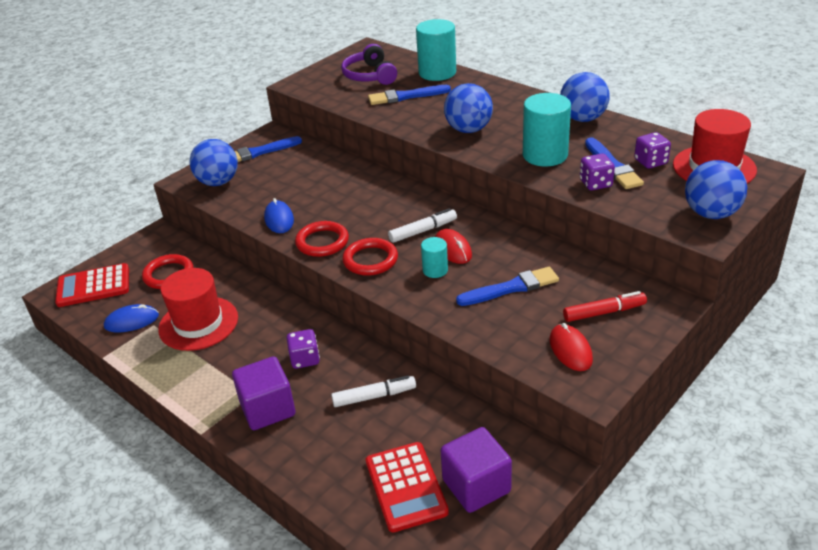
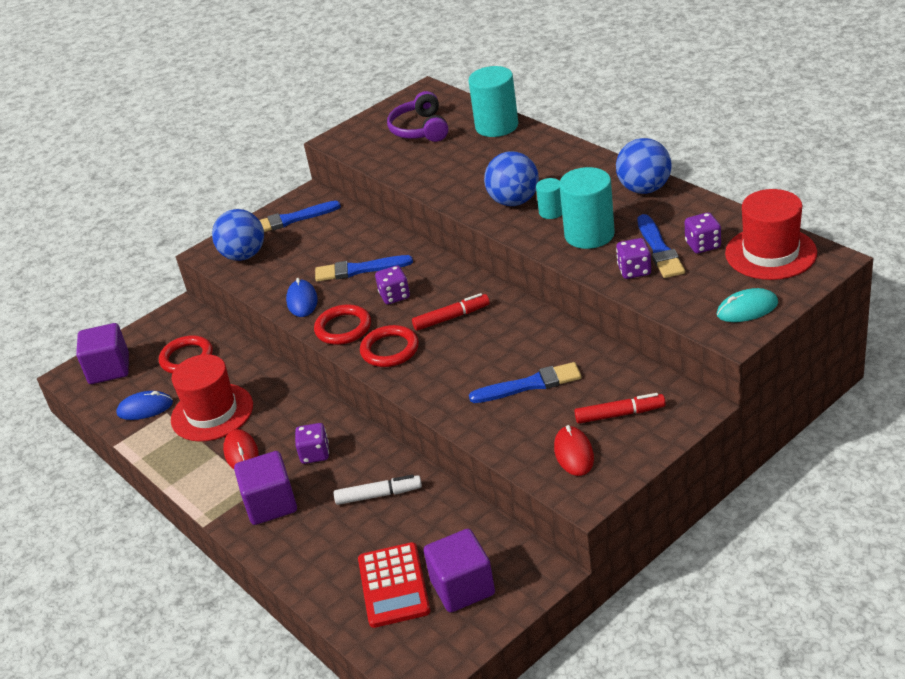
camera: 10 degrees right, 0 degrees up
red calculator [55,263,129,307] -> purple cube [76,323,129,384]
blue brush [368,85,451,105] -> blue brush moved to [315,255,413,282]
white marker [388,208,457,243] -> red marker [412,293,490,331]
turquoise cylinder [421,237,448,278] -> turquoise cylinder moved to [536,178,562,219]
red mouse [435,229,472,264] -> red mouse moved to [223,429,258,469]
blue ball [685,160,747,219] -> turquoise mouse [717,288,778,322]
none -> purple dice [375,266,410,304]

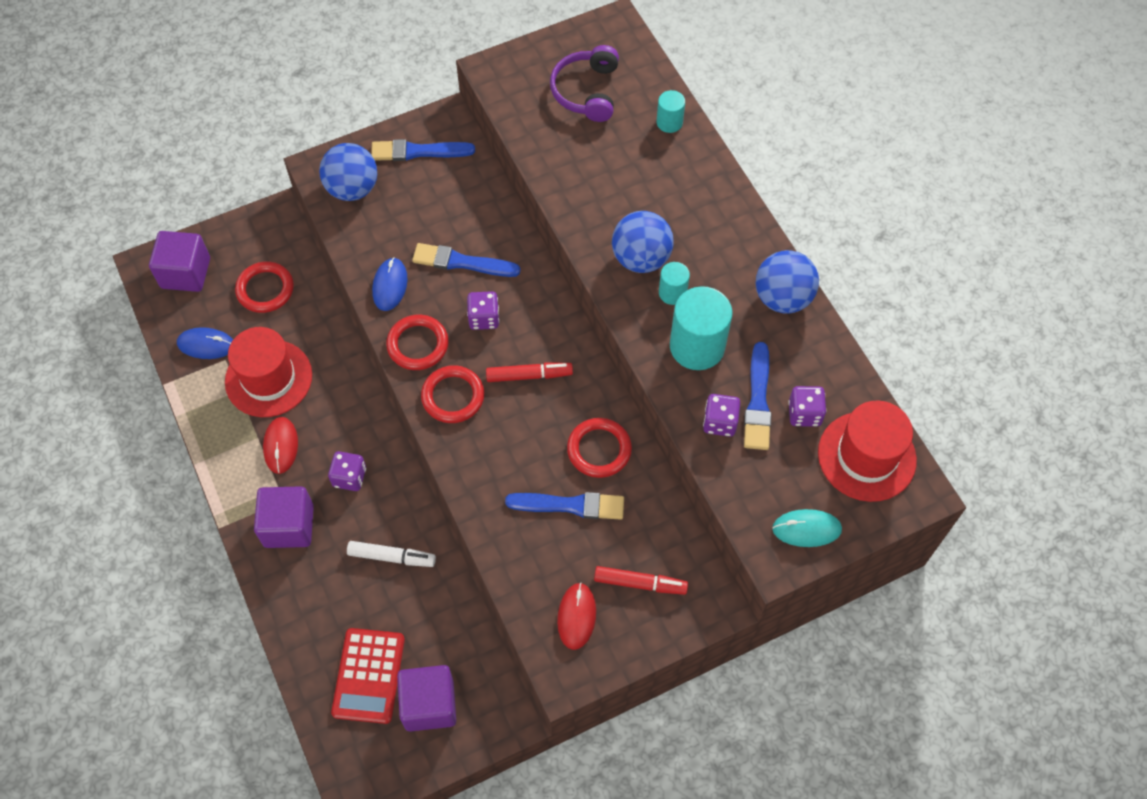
camera: 10 degrees right, 25 degrees up
turquoise cylinder [468,66,518,137] -> turquoise cylinder [656,90,685,133], size x0.52
none -> red ring [567,418,632,478]

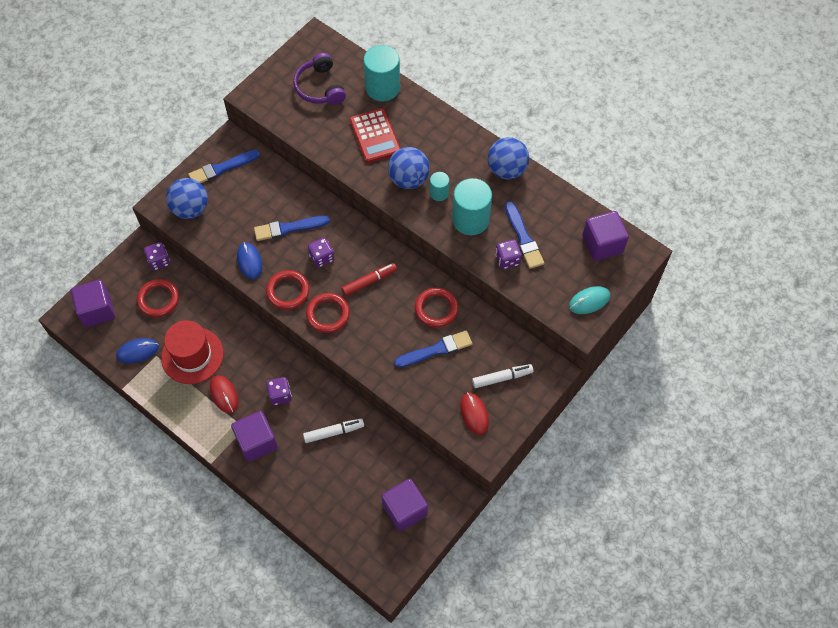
camera: 25 degrees left, 0 degrees up
red calculator [331,628,405,724] -> red calculator moved to [350,108,401,163]
red marker [594,566,688,595] -> white marker [472,364,533,388]
turquoise cylinder [656,90,685,133] -> turquoise cylinder [363,45,400,101], size x1.91
purple dice [788,386,826,427] -> purple dice moved to [144,242,170,271]
red hat [818,400,917,502] -> purple cube [582,211,629,261]

